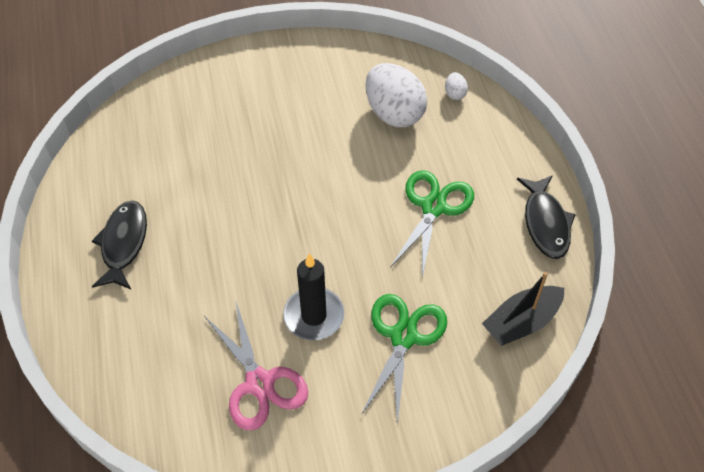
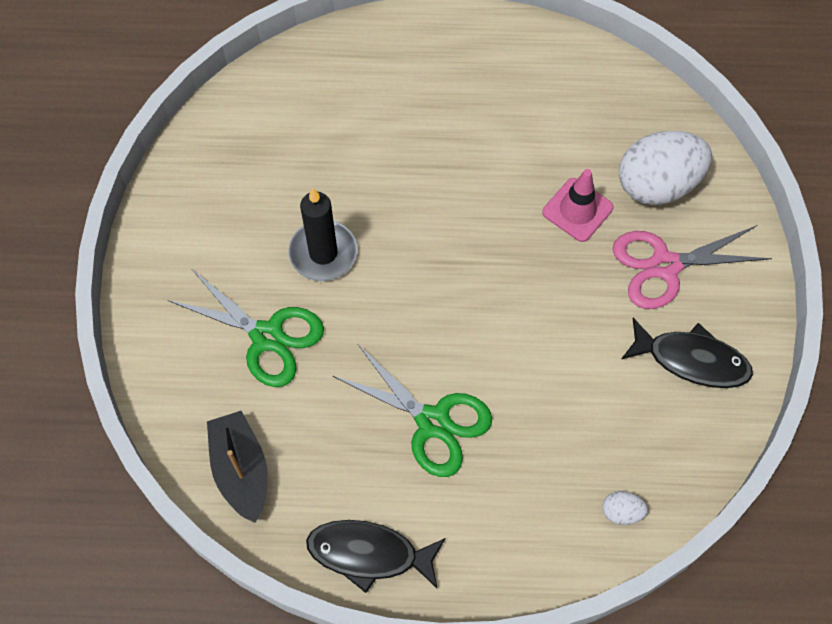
camera: 105 degrees right, 10 degrees up
black fish [92,200,147,289] -> black fish moved to [621,318,753,388]
pink scissors [204,302,308,430] -> pink scissors moved to [613,225,772,309]
white egg [365,63,427,127] -> white egg moved to [619,131,712,205]
none -> pink traffic cone [542,169,613,242]

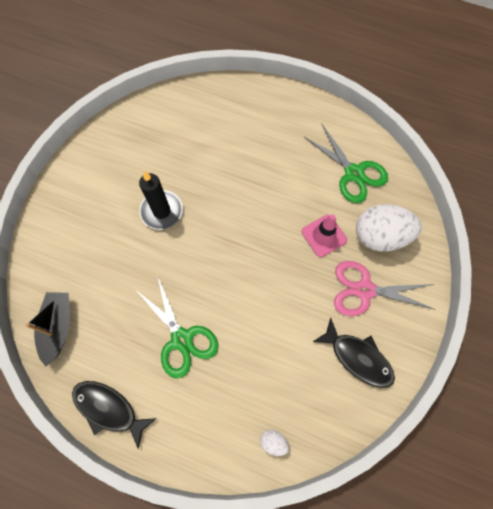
camera: 20 degrees right, 5 degrees up
green scissors [168,269,324,387] -> green scissors moved to [304,124,388,203]

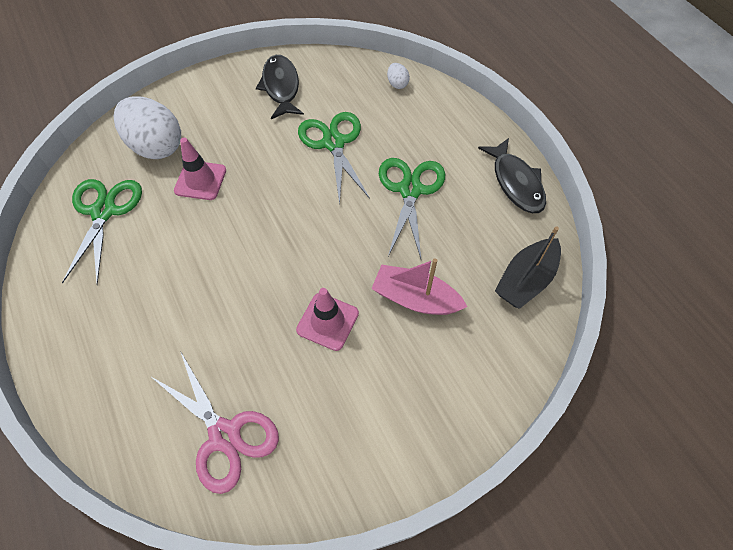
camera: 140 degrees left, 10 degrees down
black candle [139,171,183,230] -> pink traffic cone [296,288,359,351]
pink scissors [334,261,436,316] -> pink scissors moved to [150,352,279,494]
none -> green scissors [298,112,370,205]
none -> pink boat [371,258,467,315]

